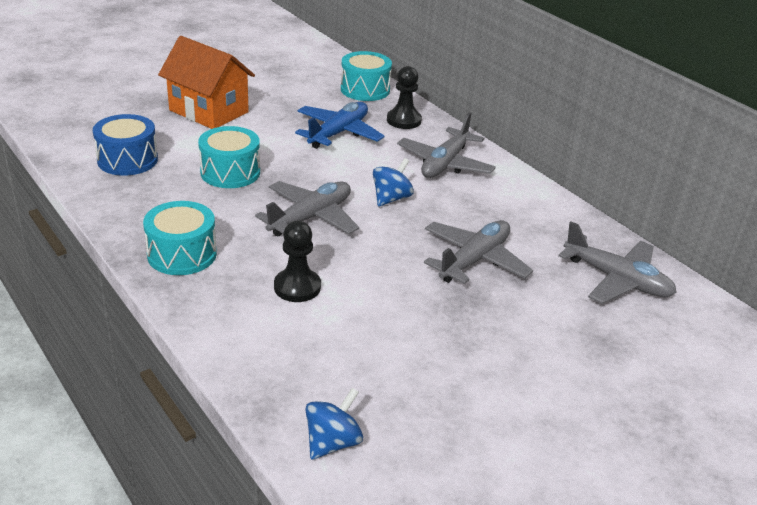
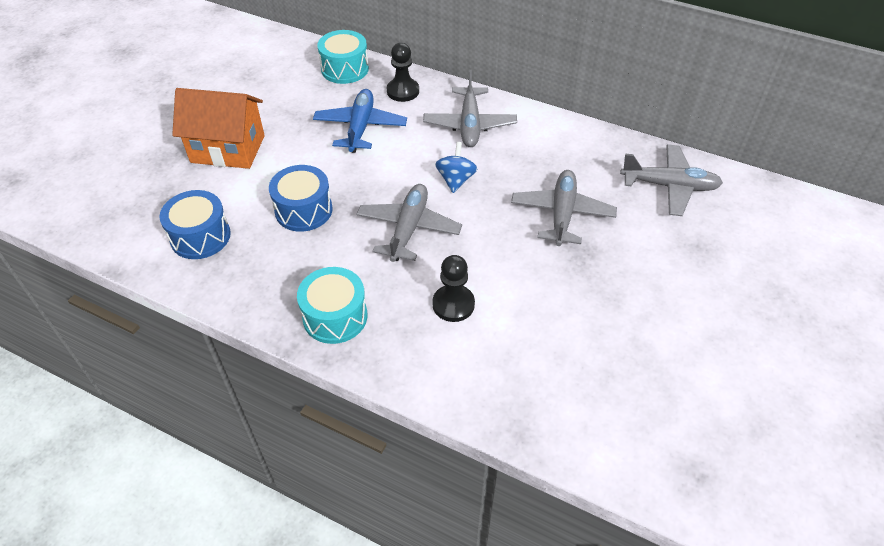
camera: 25 degrees left, 15 degrees up
turquoise drum [198,126,260,188] -> blue drum [269,165,333,232]
blue spinning top [305,388,363,460] -> none

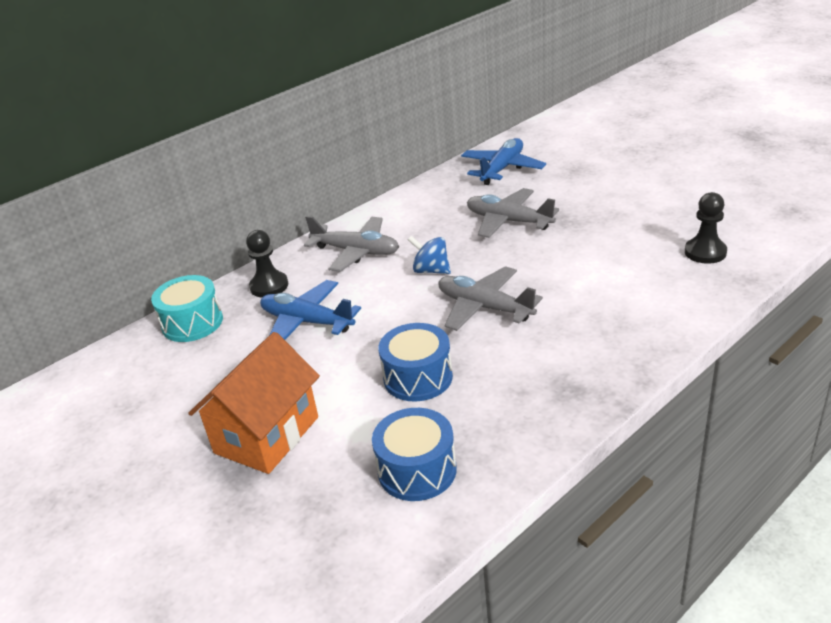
camera: 65 degrees left, 15 degrees down
turquoise drum [297,267,367,344] -> none
black pawn [432,255,475,322] -> black pawn moved to [685,192,727,264]
grey plane [620,144,723,216] -> blue plane [461,138,546,185]

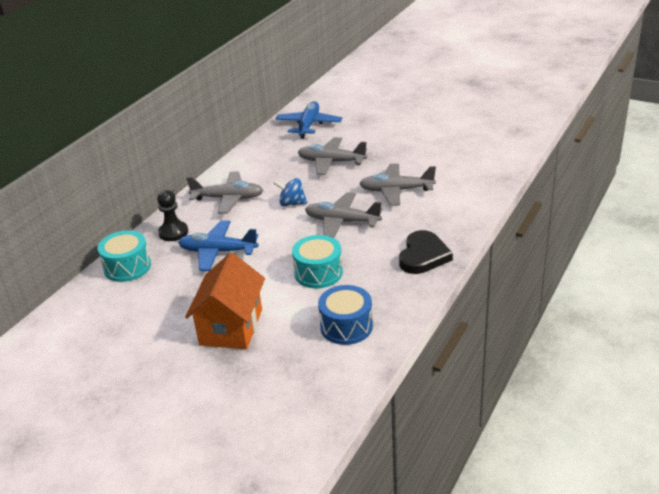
camera: 20 degrees left, 0 degrees up
blue drum [378,323,453,401] -> turquoise drum [292,235,343,288]
black pawn [685,192,727,264] -> none
none -> grey plane [359,164,436,206]
none -> black heart [399,230,453,274]

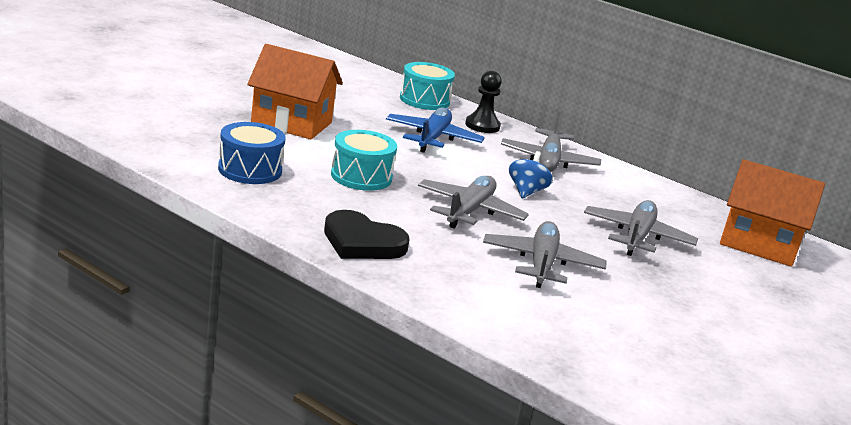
camera: 90 degrees right, 10 degrees down
blue plane [275,101,342,138] -> orange house [720,159,825,267]

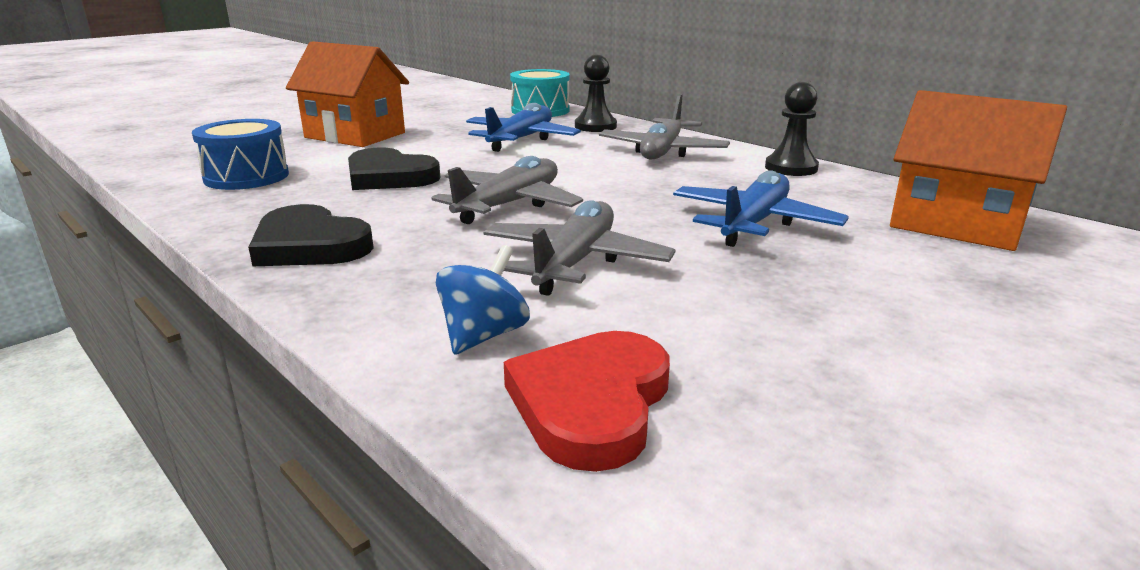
camera: 15 degrees right, 0 degrees up
turquoise drum [331,130,397,191] -> black heart [348,148,440,190]
blue spinning top [509,151,553,198] -> blue spinning top moved to [436,245,530,355]
grey plane [584,200,698,256] -> blue plane [673,170,849,247]
none -> red heart [504,331,670,472]
none -> black pawn [765,82,819,176]

